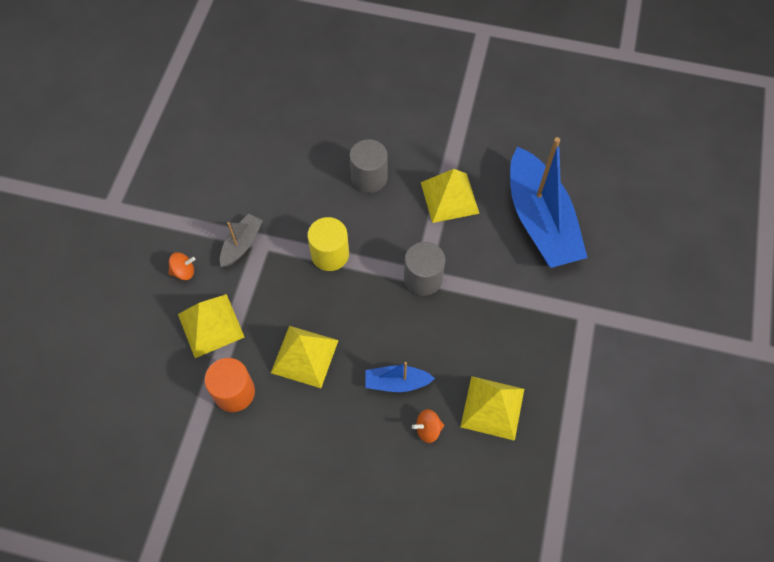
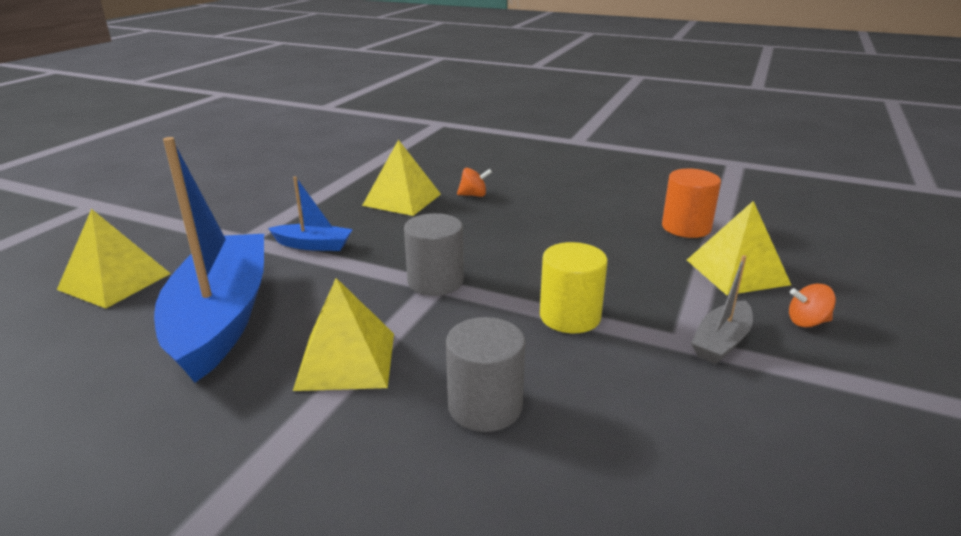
camera: 170 degrees left, 35 degrees down
yellow pyramid [271,326,339,388] -> yellow pyramid moved to [57,209,171,309]
blue boat [366,362,435,392] -> blue boat moved to [268,176,353,251]

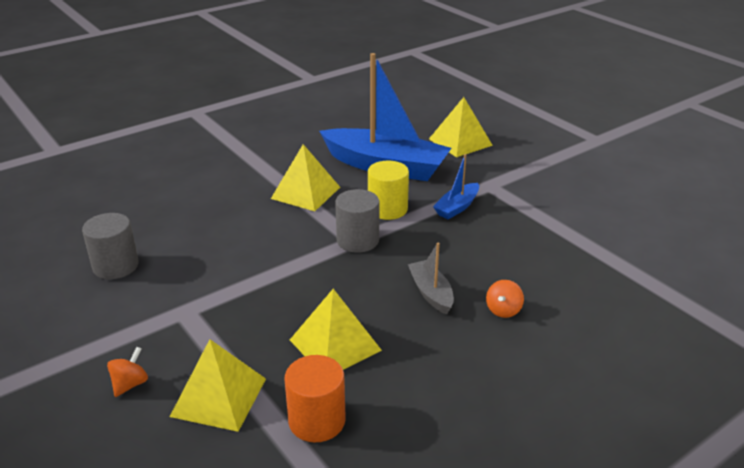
camera: 120 degrees right, 5 degrees up
yellow pyramid [362,139,441,216] -> yellow pyramid moved to [290,289,382,370]
grey cylinder [446,317,525,432] -> grey cylinder moved to [82,213,139,279]
yellow cylinder [540,242,608,333] -> yellow cylinder moved to [368,161,409,220]
grey boat [691,255,753,364] -> grey boat moved to [408,243,454,315]

